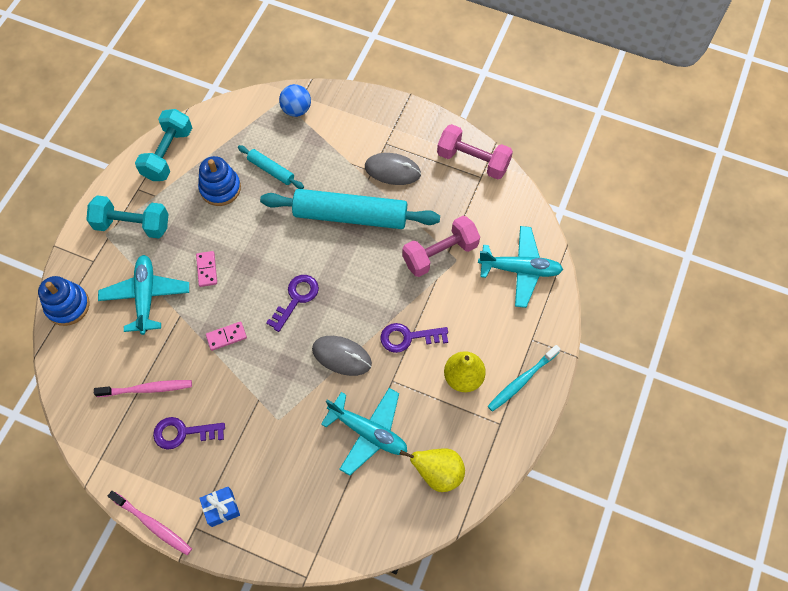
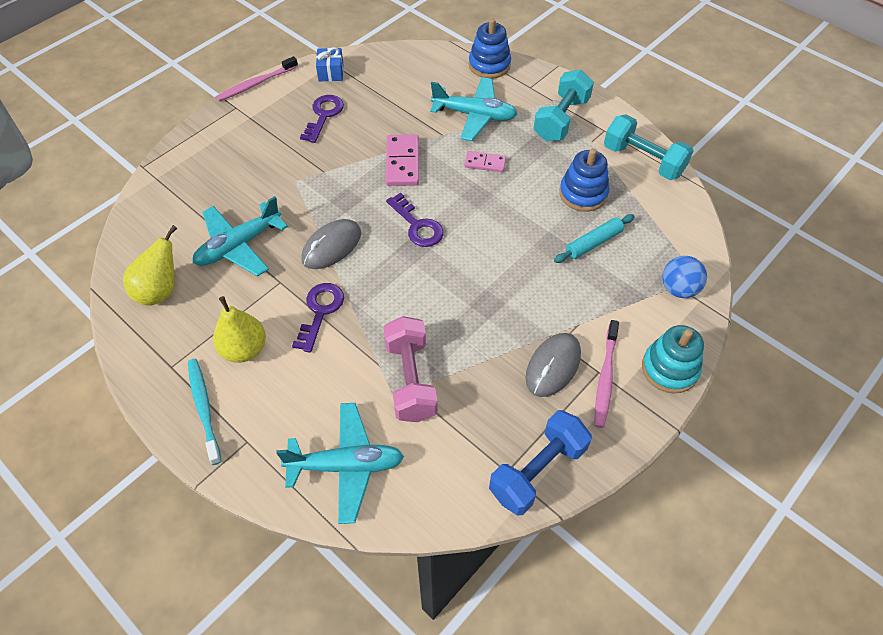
camera: 110 degrees right, 10 degrees down
pink toothbrush [94,380,192,397] -> pink toothbrush moved to [594,320,619,428]
blue gift [199,487,240,527] -> blue gift moved to [316,47,343,81]
pink domino [206,322,247,351] -> pink domino [386,134,419,186], size x1.64
turquoise rolling pin [260,189,440,229] -> none
pink dumbbell [437,124,513,180] -> blue dumbbell [489,410,592,515]
turquoise plane [478,226,563,308] -> turquoise plane turned 120 degrees counterclockwise [276,403,404,524]
none -> turquoise stacking toy [642,325,704,393]

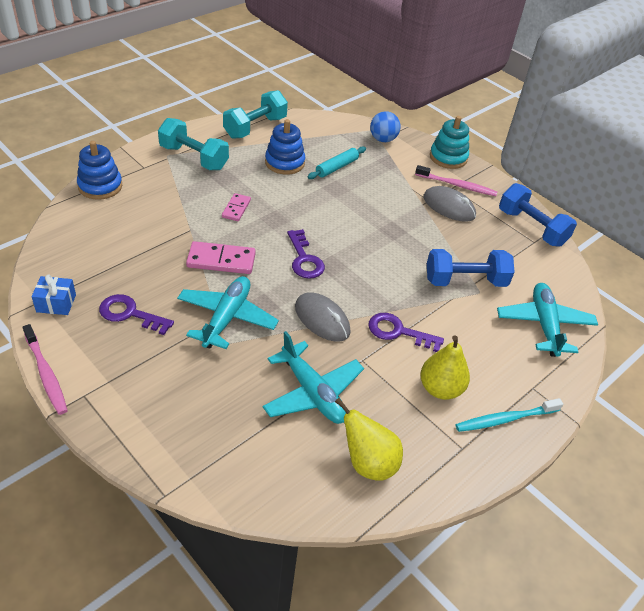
camera: 90 degrees left, 10 degrees down
pink dumbbell [383,316,438,422] -> blue dumbbell [427,249,515,287]
purple key [386,193,444,247] -> purple key turned 105 degrees clockwise [287,229,325,279]
turquoise plane [430,77,517,141] -> turquoise plane moved to [177,276,279,349]
turquoise rolling pin [554,214,635,263] -> turquoise rolling pin turned 75 degrees clockwise [308,146,366,179]

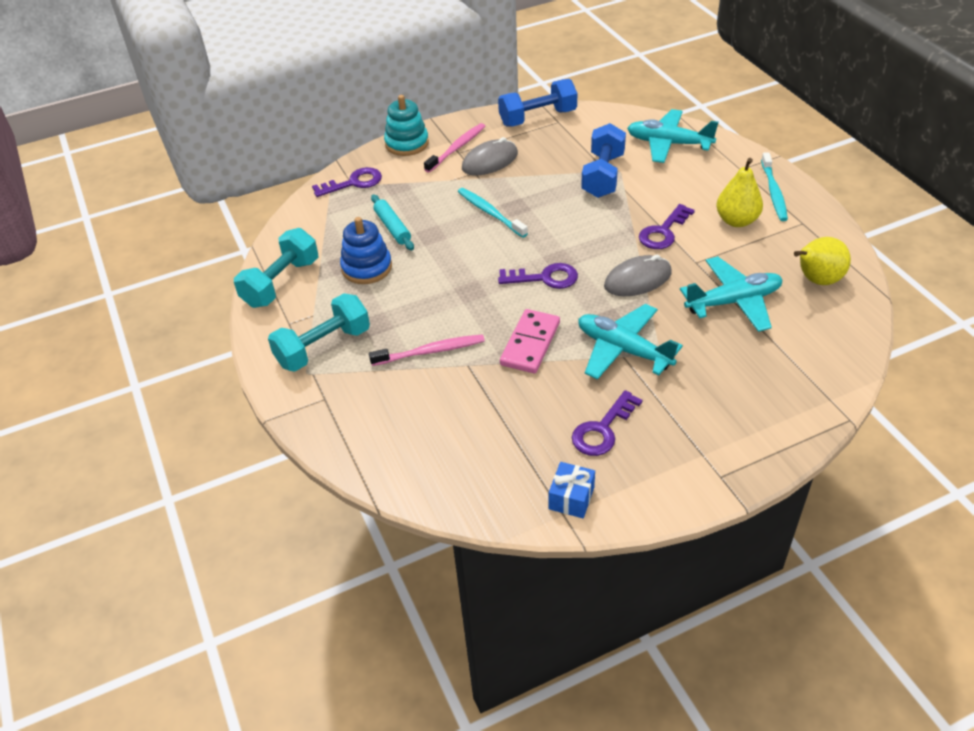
camera: 65 degrees left, 0 degrees up
pink toothbrush [23,324,68,415] -> pink toothbrush moved to [369,334,485,366]
blue stacking toy [77,141,122,200] -> none
pink domino [222,193,251,221] -> none
turquoise dumbbell [223,90,288,139] -> turquoise dumbbell turned 60 degrees clockwise [234,228,318,308]
blue ball [370,111,401,142] -> purple key [312,167,382,197]
none -> turquoise toothbrush [458,188,528,238]

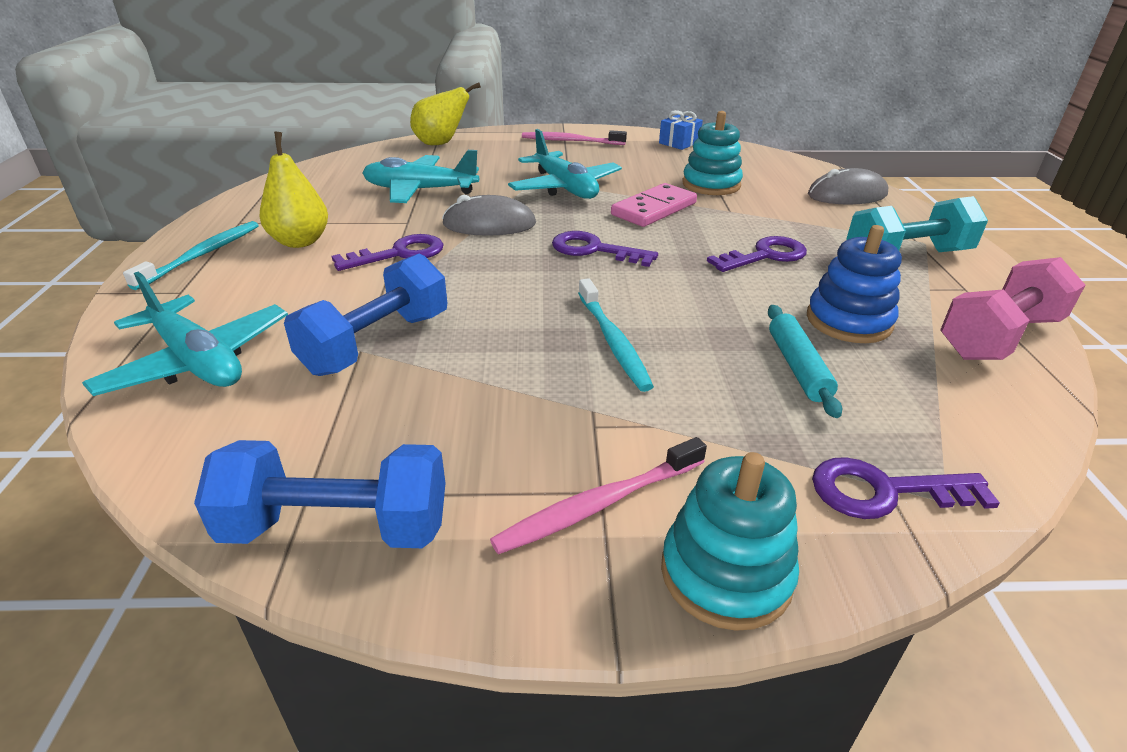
camera: 160 degrees left, 10 degrees down
turquoise dumbbell [234,228,318,308] -> pink dumbbell [940,257,1085,360]
pink toothbrush [369,334,485,366] -> pink toothbrush moved to [522,130,627,145]
grey mouse [462,137,518,175] -> grey mouse moved to [808,168,888,205]
purple key [572,390,642,456] -> purple key moved to [707,236,807,272]
yellow pear [794,237,851,285] -> yellow pear moved to [410,83,481,145]
none -> turquoise stacking toy [682,111,743,195]

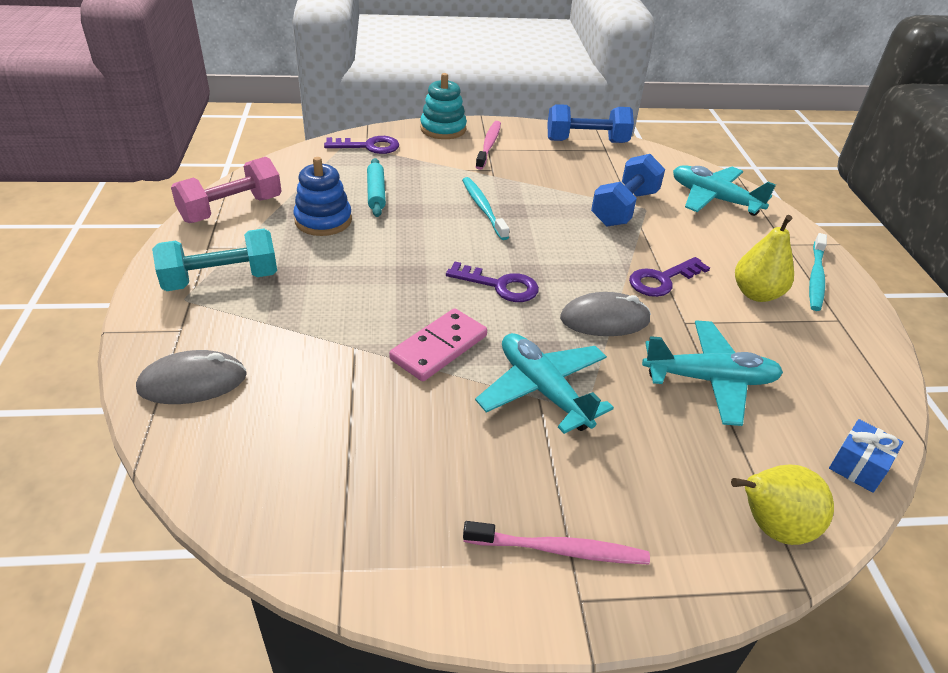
camera: 175 degrees right, 5 degrees up
pink toothbrush [490,437,707,554] -> pink toothbrush turned 45 degrees counterclockwise [476,121,501,170]
blue gift [659,110,703,150] -> blue gift moved to [829,419,903,493]
turquoise stacking toy [682,111,743,195] -> none
purple key [707,236,807,272] -> none

